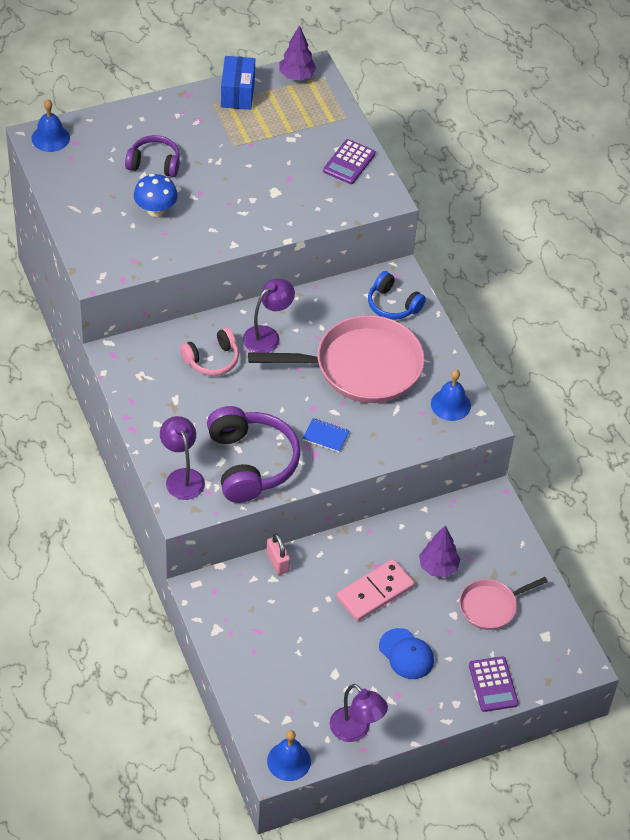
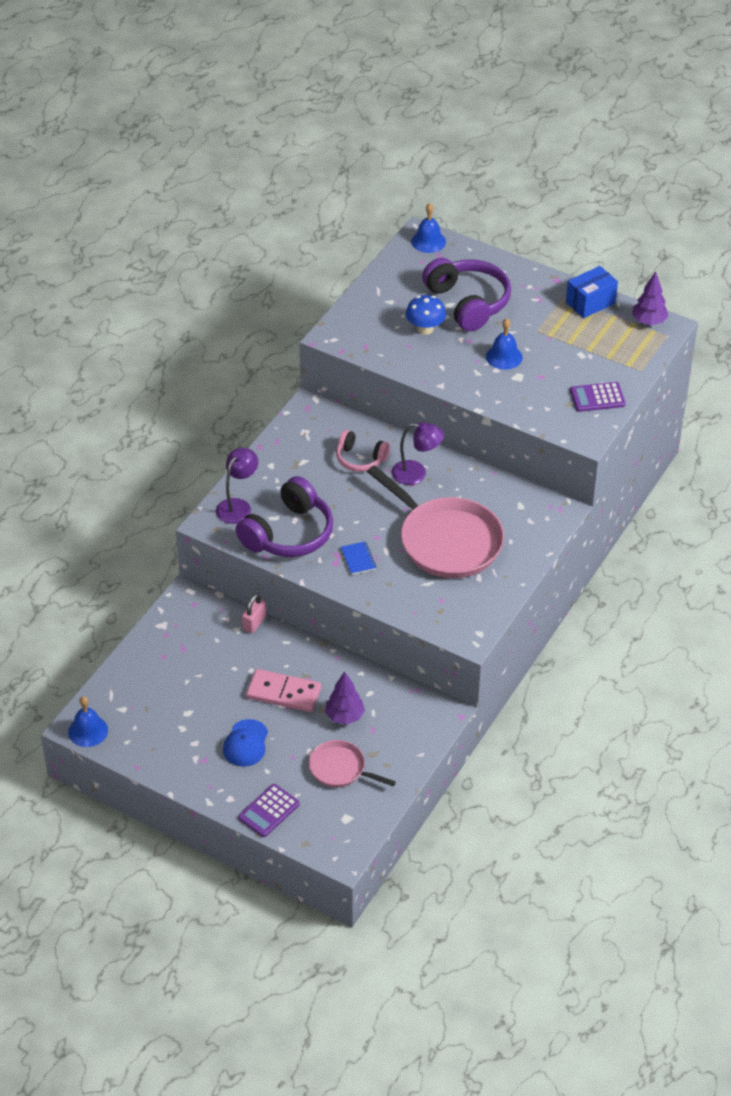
camera: 55 degrees right, 5 degrees down
purple headphones [125,135,180,177] -> purple headphones [422,258,511,331], size x1.72
purple lamp [330,684,388,742] -> none
blue headphones [368,271,426,320] -> none
blue bell [431,370,471,421] -> blue bell moved to [486,318,523,370]

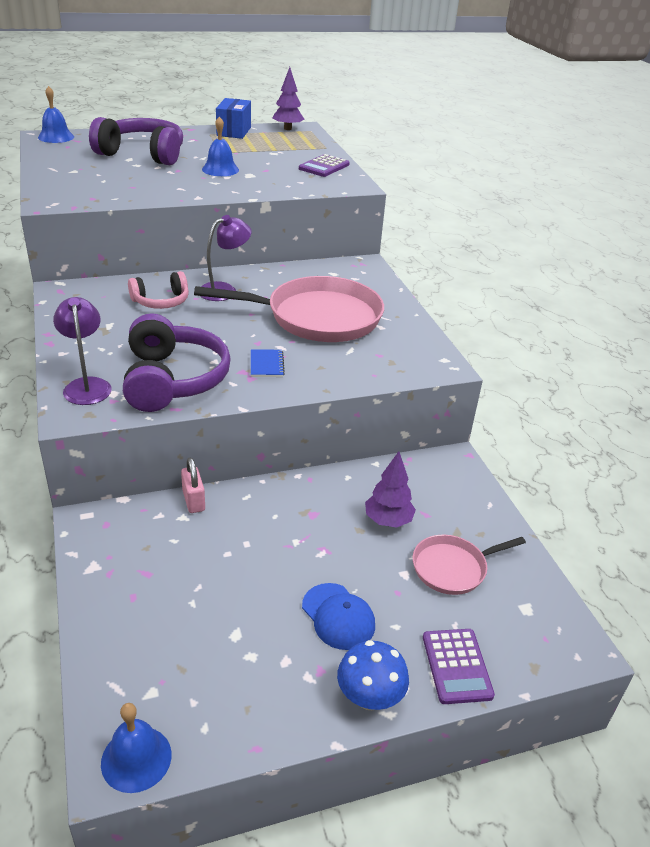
camera: 50 degrees left, 10 degrees down
pink domino [246,669,321,712] -> none
blue notebook [341,541,376,575] -> blue notebook turned 60 degrees clockwise [251,349,285,377]
blue mushroom [406,295,446,335] -> blue mushroom moved to [337,640,409,710]

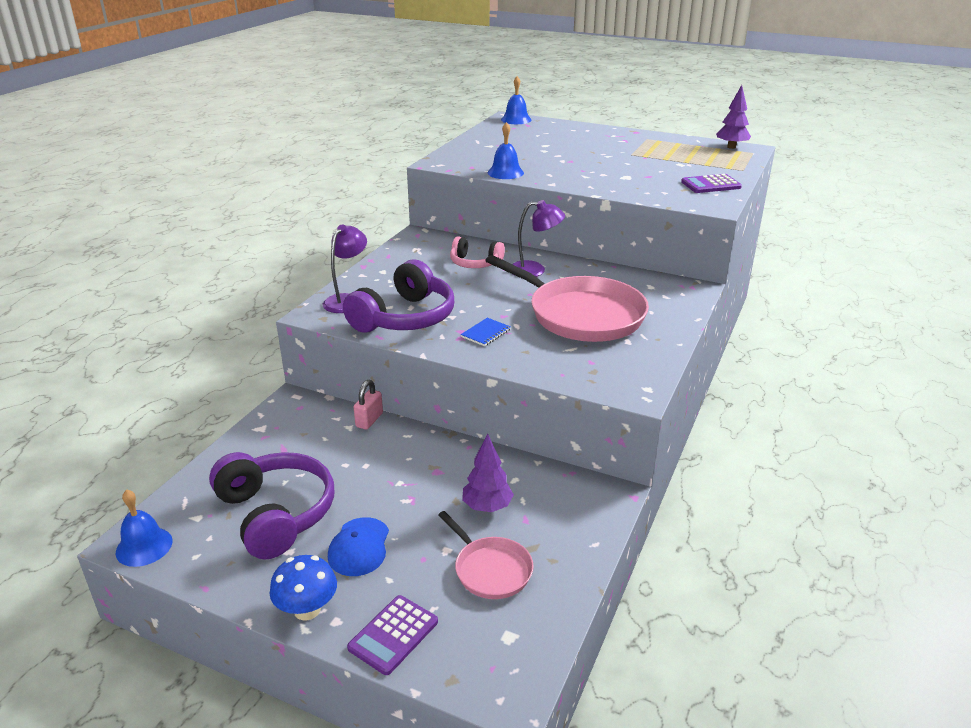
camera: 45 degrees right, 5 degrees down
purple headphones [89,117,183,165] -> purple headphones moved to [209,452,334,560]
blue bell [202,116,239,176] -> blue bell moved to [488,122,524,179]
blue box [216,98,251,139] -> none
pink pan [413,535,526,595] -> pink pan turned 150 degrees counterclockwise [438,511,534,599]

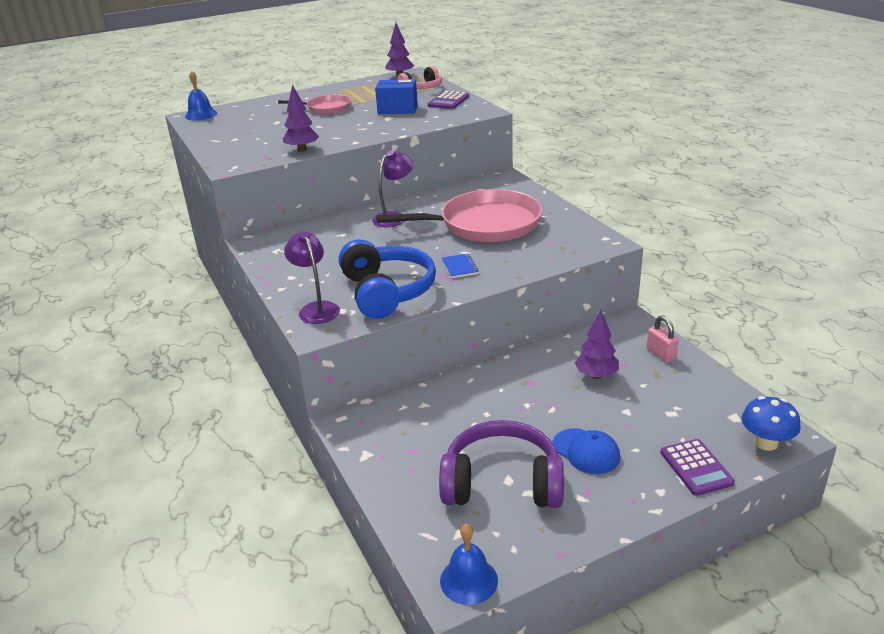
camera: 50 degrees left, 0 degrees up
blue mushroom [270,555,337,620] -> blue mushroom moved to [742,396,801,451]
purple headphones [343,259,454,333] -> blue headphones [339,239,436,319]
pink padlock [353,380,383,430] -> pink padlock moved to [647,315,679,363]
pink pan [438,511,534,599] -> pink pan moved to [278,95,351,114]
pink headphones [450,237,505,268] -> pink headphones moved to [397,66,442,89]
blue bell [488,122,524,179] -> purple tree [283,84,319,152]
none -> blue box [375,79,418,114]

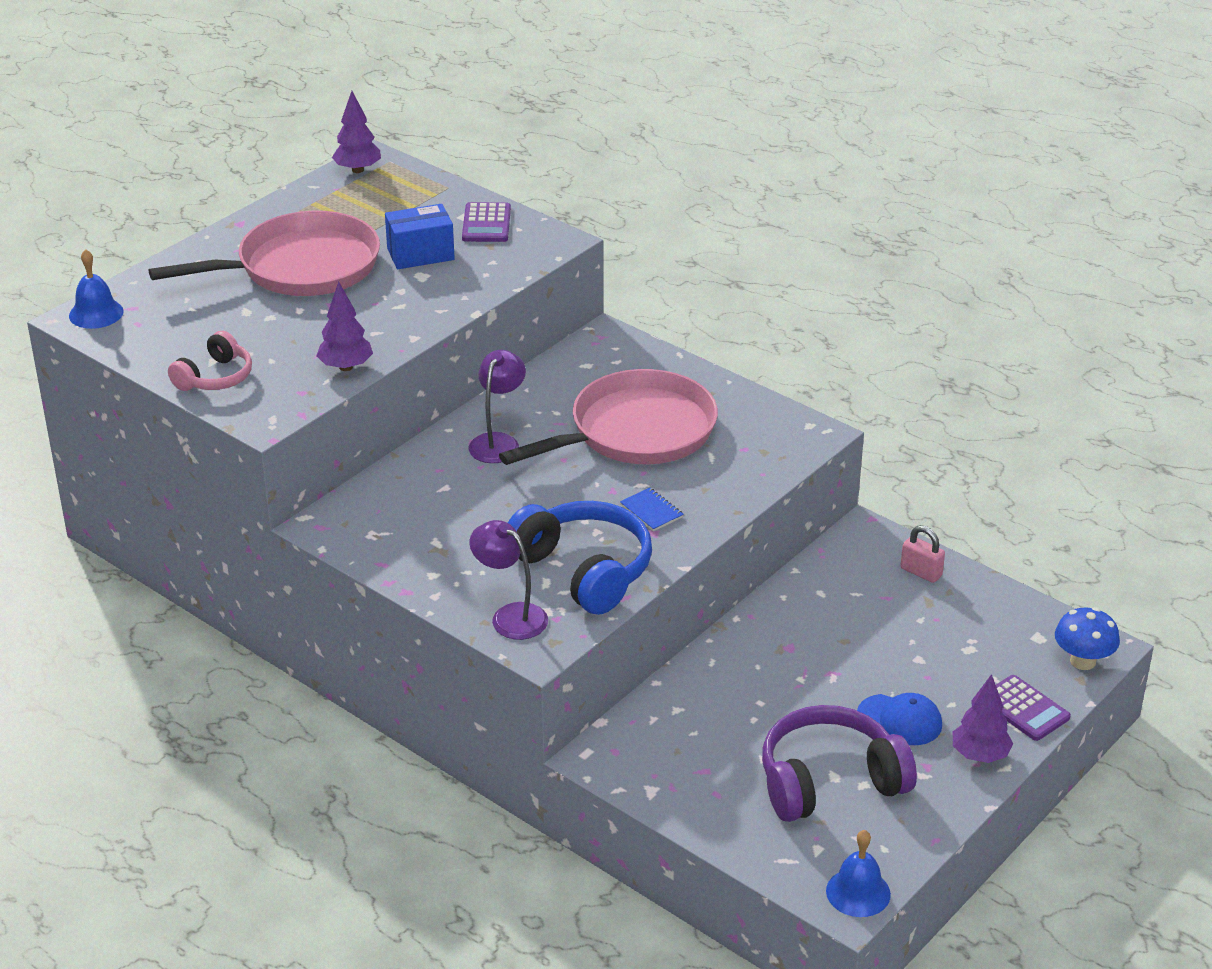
camera: 25 degrees left, 5 degrees up
pink pan [278,95,351,114] -> pink pan [149,211,380,296], size x1.93
pink headphones [397,66,442,89] -> pink headphones moved to [168,331,252,391]
purple tree [575,310,619,379] -> purple tree moved to [953,674,1013,763]

